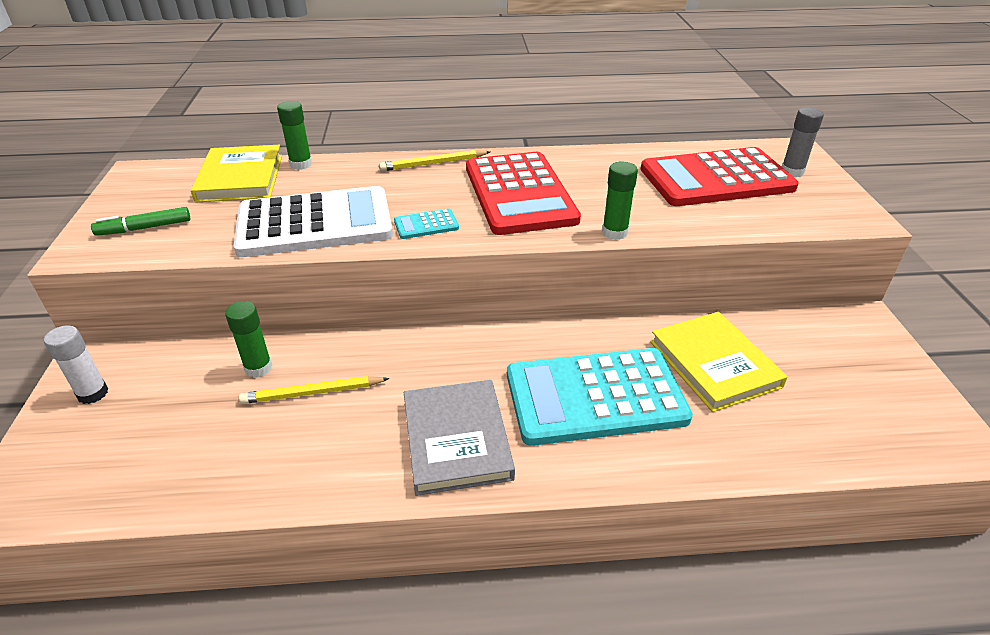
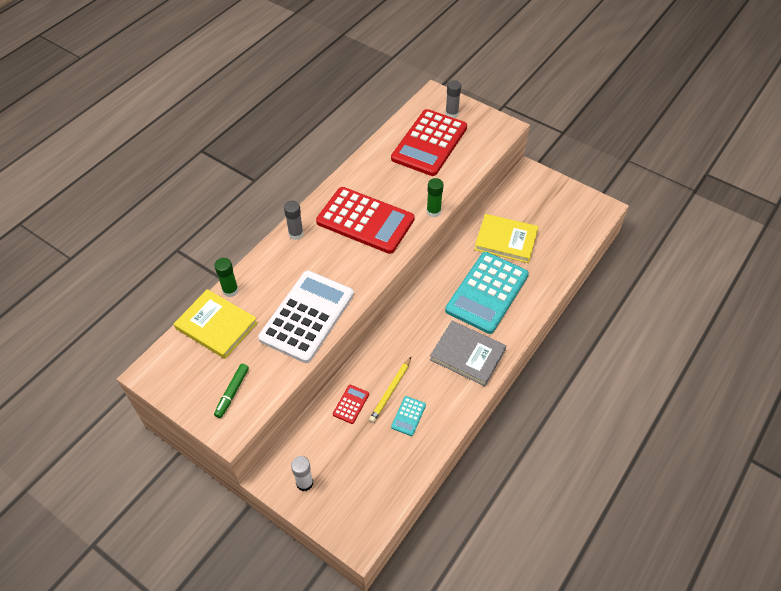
camera: 50 degrees left, 15 degrees up
green glue stick [225,301,272,377] -> red calculator [333,385,369,424]
yellow pencil [379,150,490,171] -> grey glue stick [284,201,304,240]
turquoise calculator [394,209,459,239] -> turquoise calculator moved to [391,396,426,436]

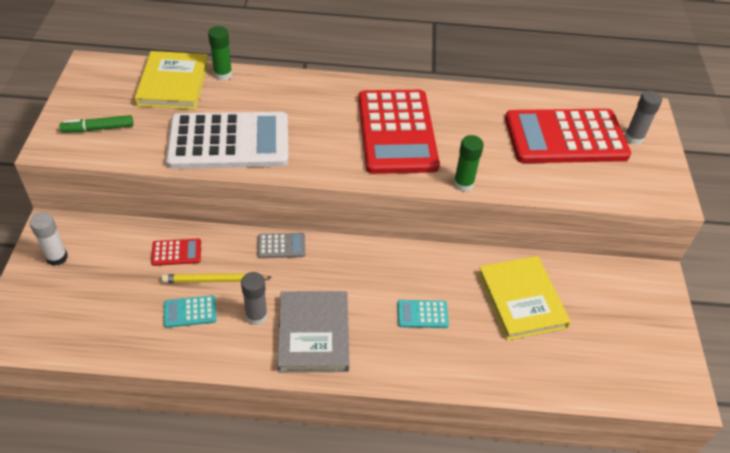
camera: 55 degrees right, 5 degrees down
grey glue stick [284,201,304,240] -> grey glue stick moved to [241,272,268,325]
turquoise calculator [445,252,529,334] -> turquoise calculator [397,300,449,328], size x0.40
none -> grey calculator [258,233,305,258]

